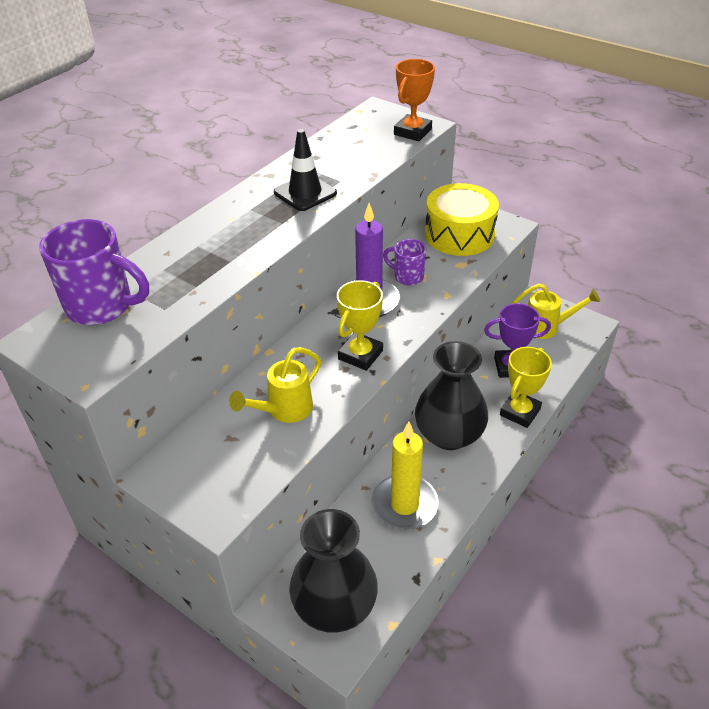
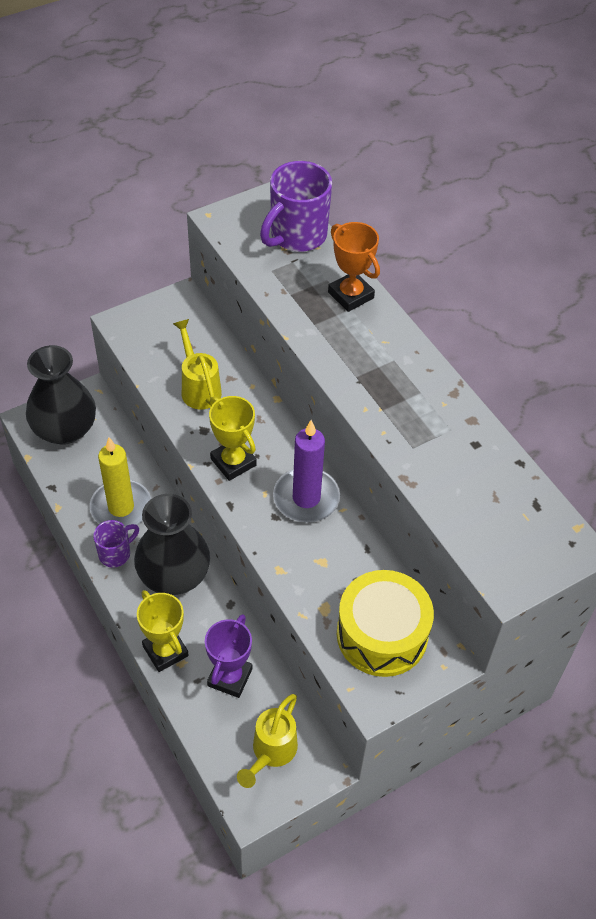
camera: 110 degrees right, 10 degrees up
black traffic cone [274,129,337,211] -> none
purple mug [383,239,426,286] -> purple mug moved to [93,520,139,568]
orange trophy [394,59,435,141] -> orange trophy moved to [328,222,380,312]

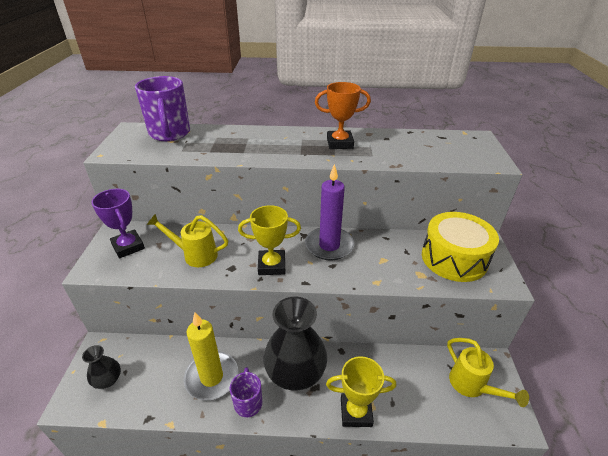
camera: 55 degrees left, 15 degrees down
black vase [26,345,96,445] -> black vase [82,345,121,389], size x0.48
purple trophy [205,614,252,698] -> purple trophy moved to [91,189,145,258]
orange trophy [328,222,380,312] -> orange trophy moved to [315,82,371,149]

